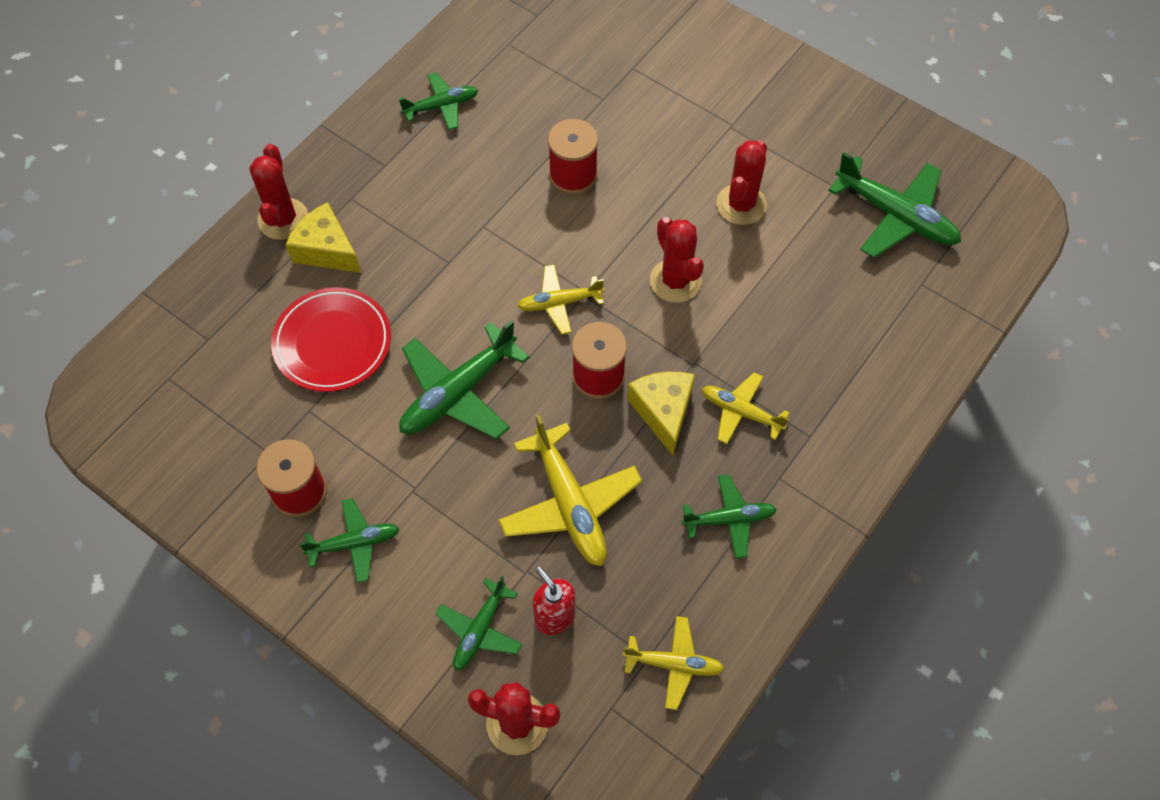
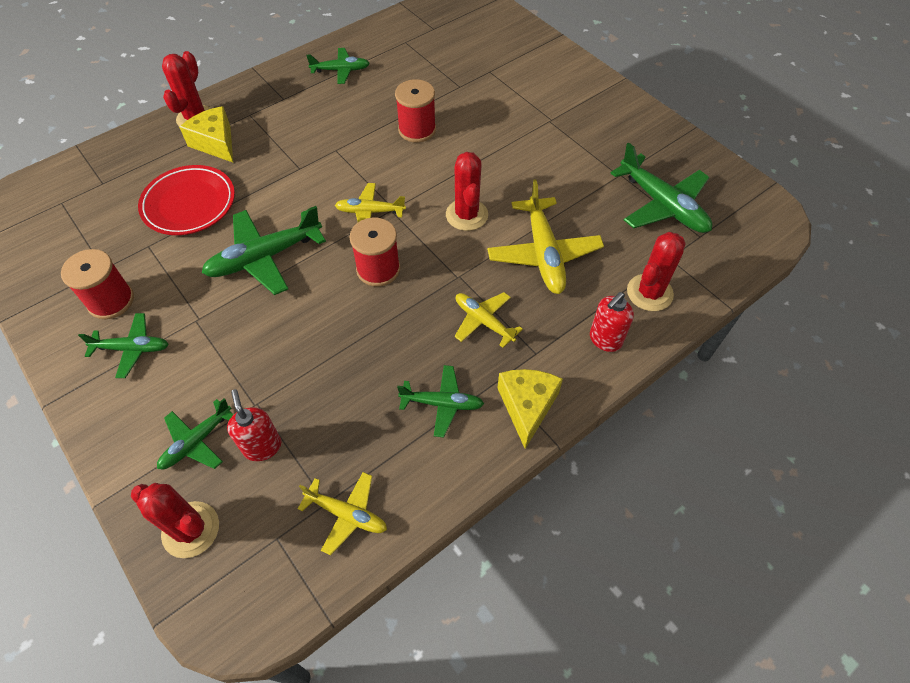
camera: 15 degrees right, 5 degrees down
yellow plane [499,414,642,566] -> yellow plane moved to [487,179,604,294]
yellow cheese [627,372,695,456] -> yellow cheese moved to [498,369,563,449]
red cactus [717,140,767,225] -> red cactus moved to [627,232,686,311]
none -> red soap dispenser [590,292,634,352]

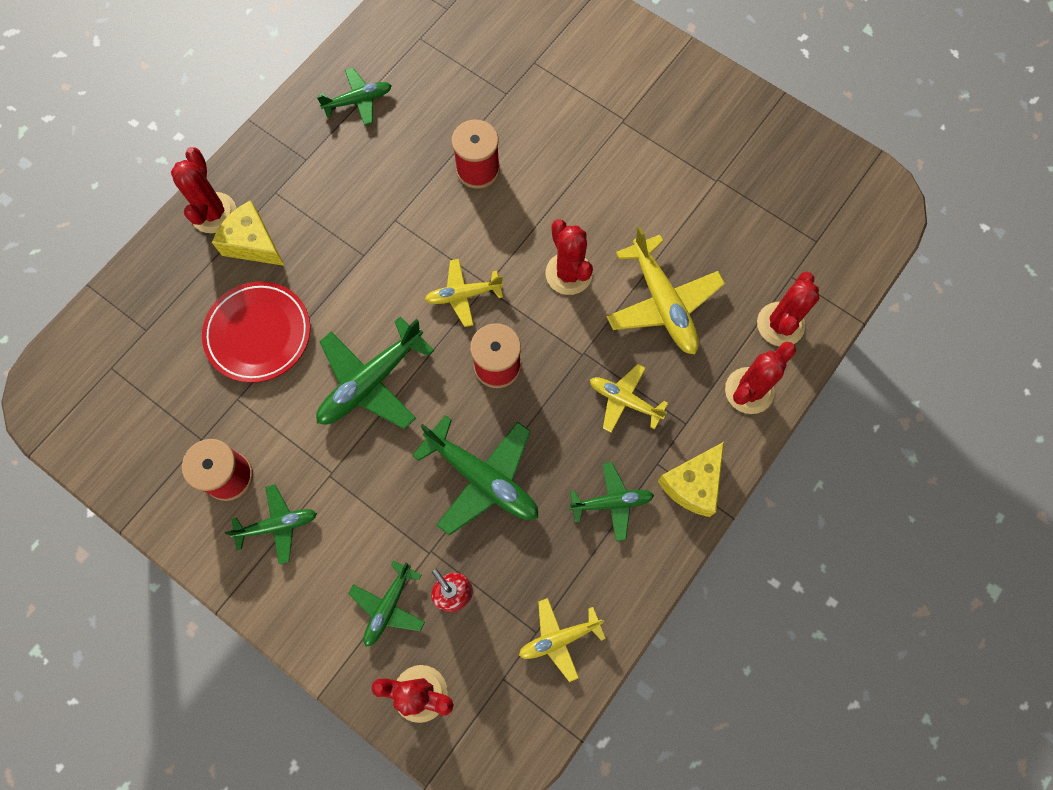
camera: 15 degrees left, 15 degrees up
yellow plane [298,472,387,555] -> yellow plane turned 150 degrees clockwise [519,598,606,682]
yellow cheese [498,369,563,449] -> yellow cheese turned 135 degrees counterclockwise [658,442,724,517]
red soap dispenser [590,292,634,352] -> red cactus [725,341,796,414]
green plane [611,142,712,233] -> green plane moved to [412,415,538,536]

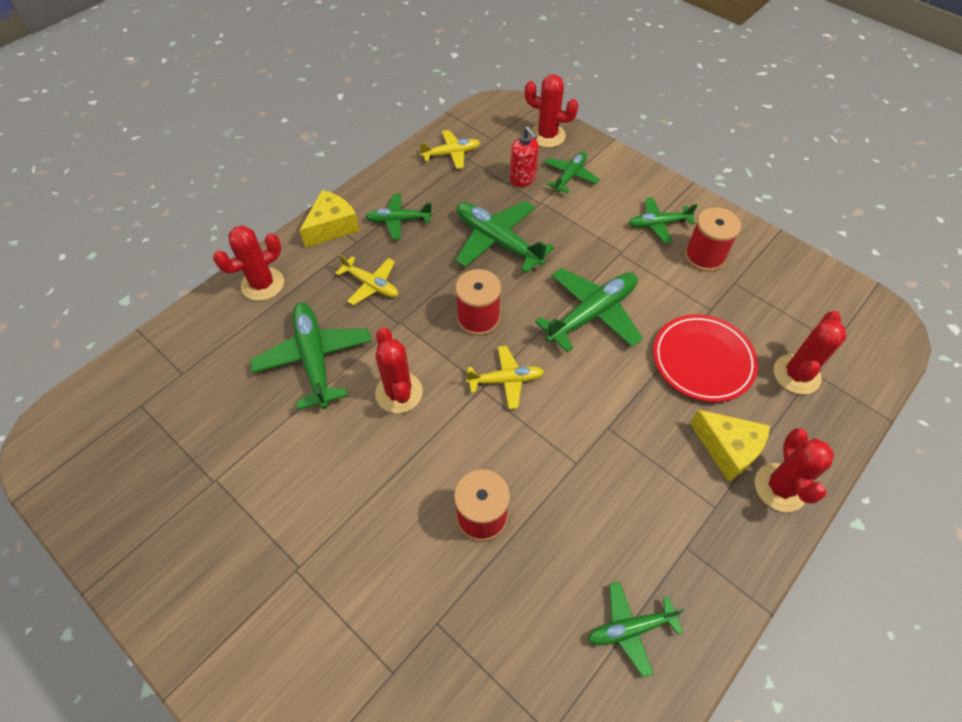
camera: 175 degrees left, 15 degrees down
yellow plane [606,226,725,354] -> green plane [250,302,372,410]
red cactus [757,272,819,346] -> red cactus moved to [773,311,846,394]

